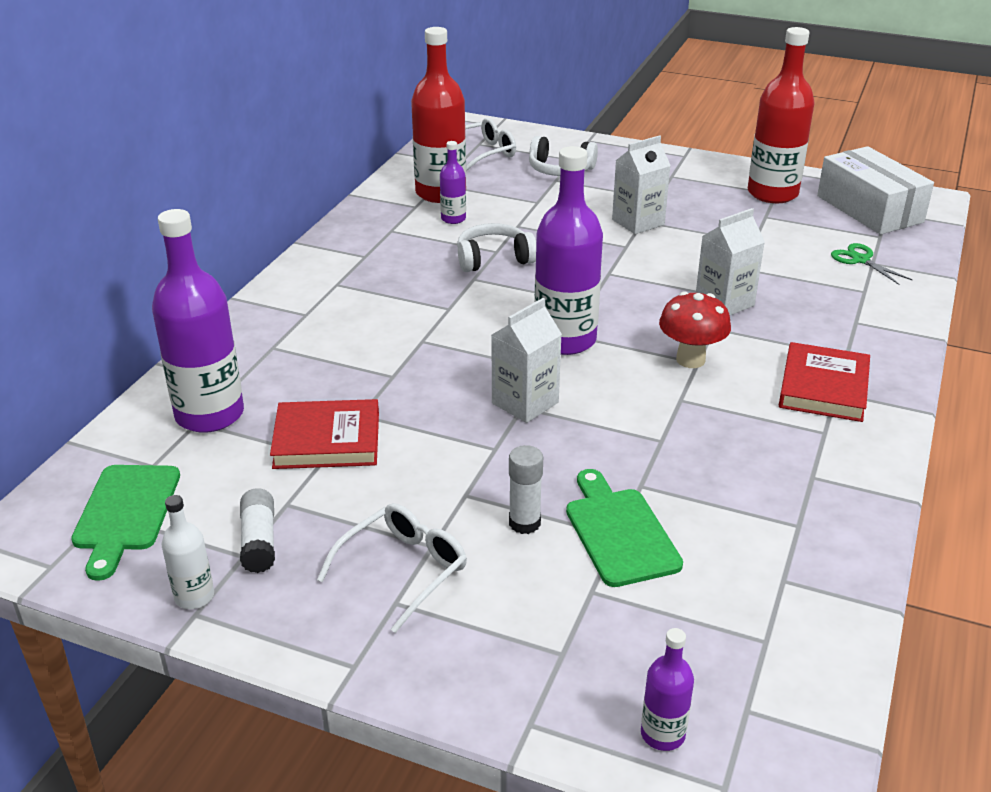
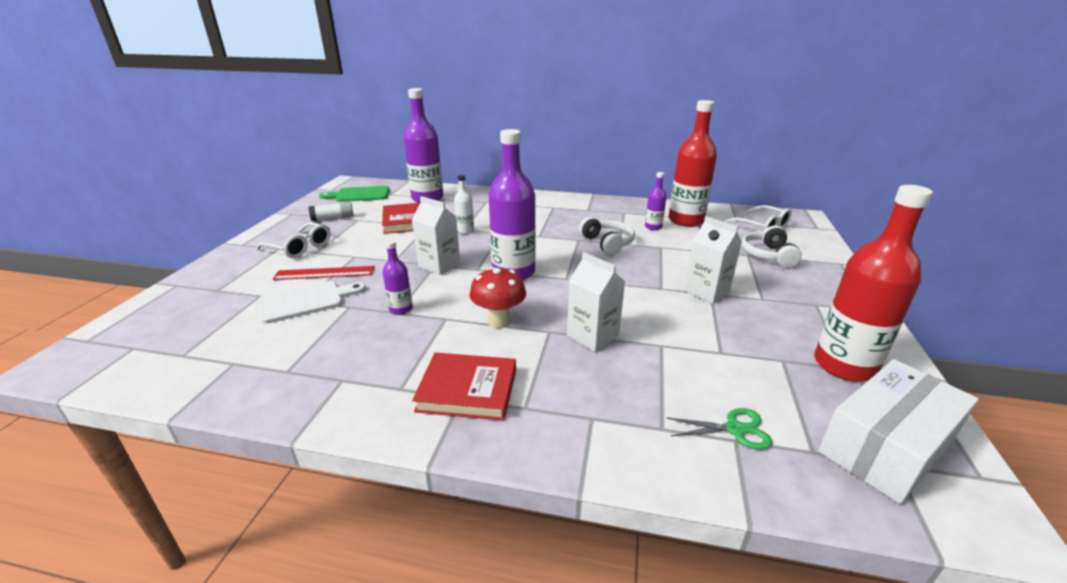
camera: 80 degrees right, 5 degrees down
white bottle [161,495,214,609] -> white bottle moved to [454,175,474,234]
white glue stick [509,445,543,534] -> red ruler [273,266,375,280]
green cutting board [566,469,683,587] -> white cutting board [258,281,366,324]
purple bottle [641,628,694,751] -> purple bottle moved to [383,240,413,315]
green scissors [831,243,913,285] -> green scissors turned 45 degrees clockwise [666,408,772,450]

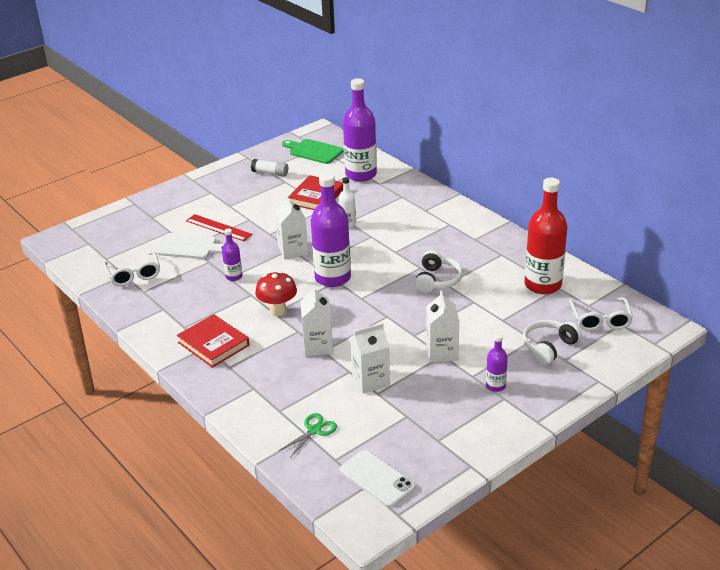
camera: 40 degrees right, 5 degrees up
white glasses [256,222,331,258] -> white glasses moved to [103,250,160,286]
purple bottle [645,172,667,230] -> purple bottle moved to [486,334,508,392]
green scissors [666,408,772,450] -> green scissors turned 90 degrees counterclockwise [279,413,337,458]
red bottle [814,185,933,382] -> none
white box [818,359,979,504] -> white phone [340,450,415,507]
none -> white carton [350,323,390,393]

